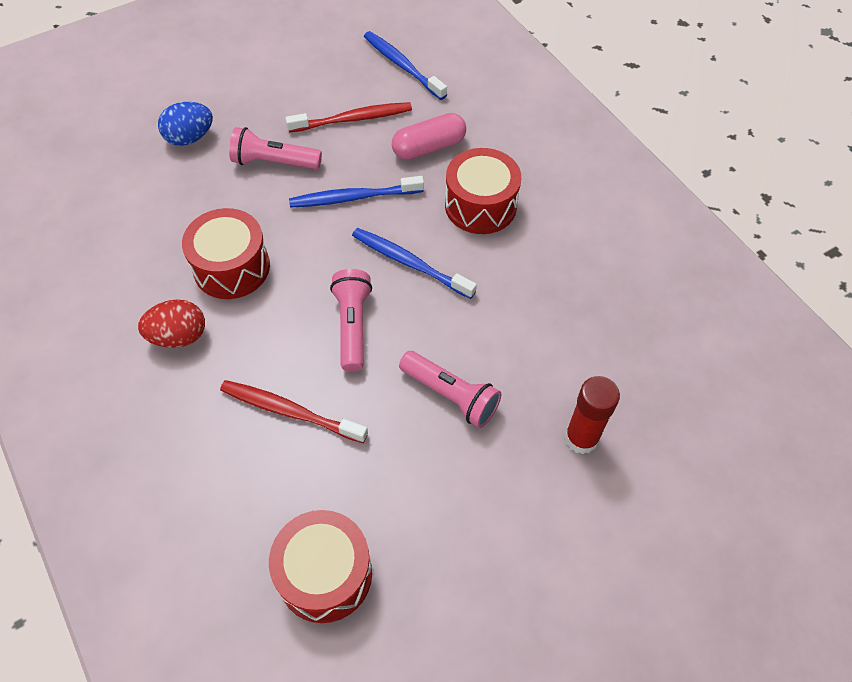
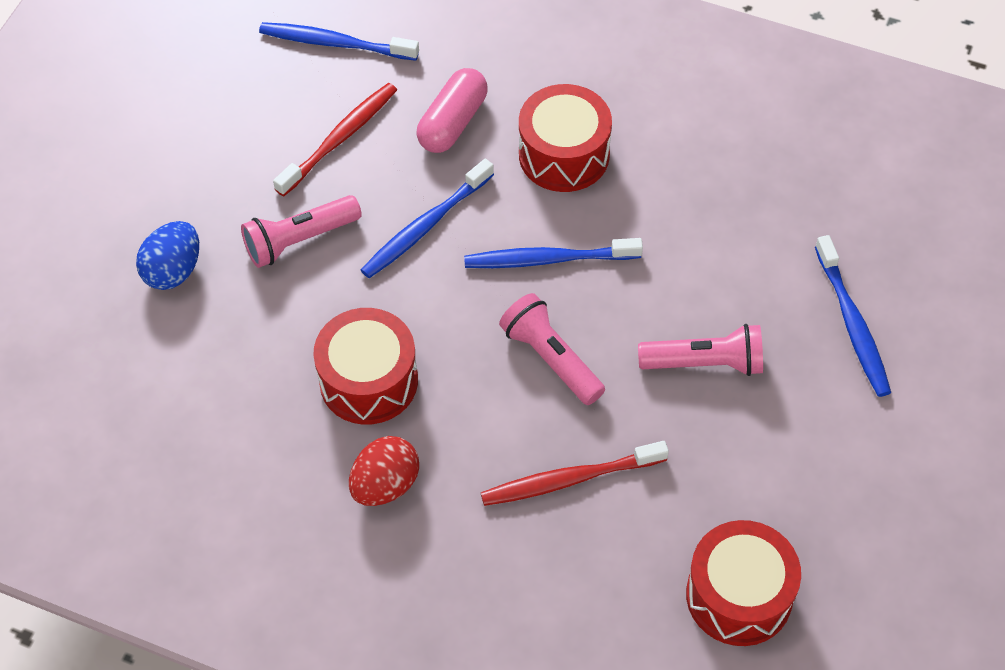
camera: 35 degrees left, 0 degrees up
red glue stick [565,376,620,454] -> blue toothbrush [815,235,891,397]

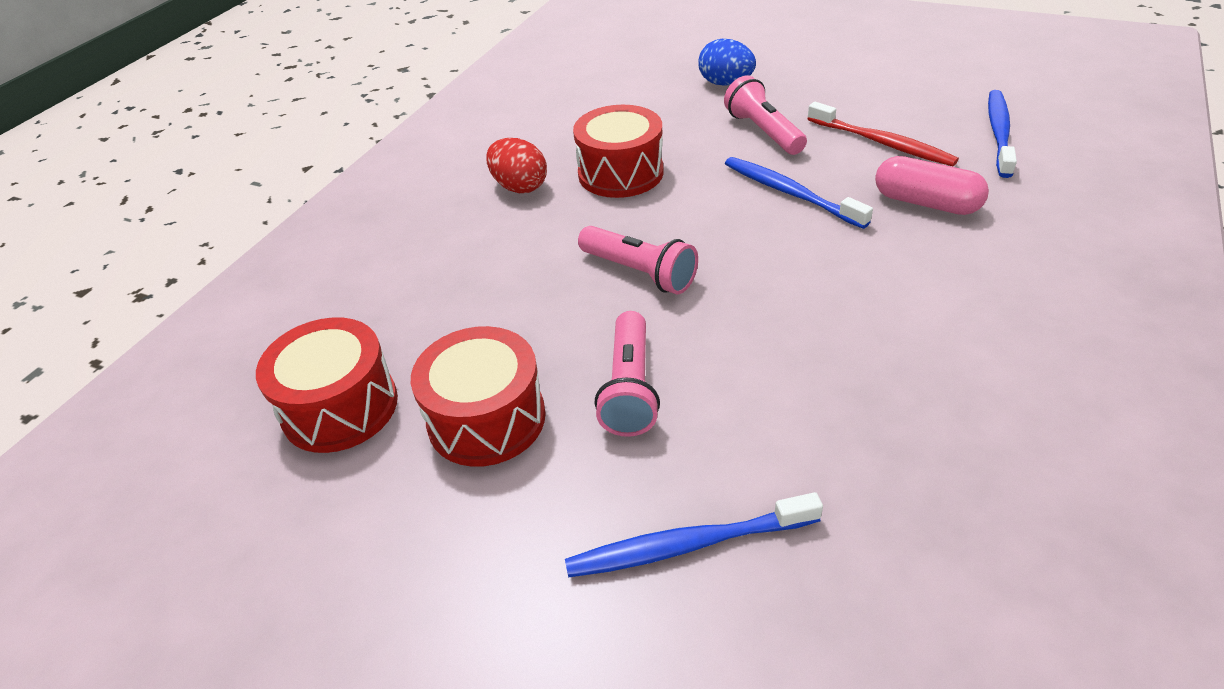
camera: 95 degrees right, 15 degrees down
blue toothbrush [464,238,643,268] -> none
red toothbrush [481,441,669,506] -> none
pink flashlight [499,293,605,405] -> pink flashlight turned 75 degrees clockwise [578,226,698,294]
red drum [519,84,612,192] -> red drum moved to [411,326,546,467]

